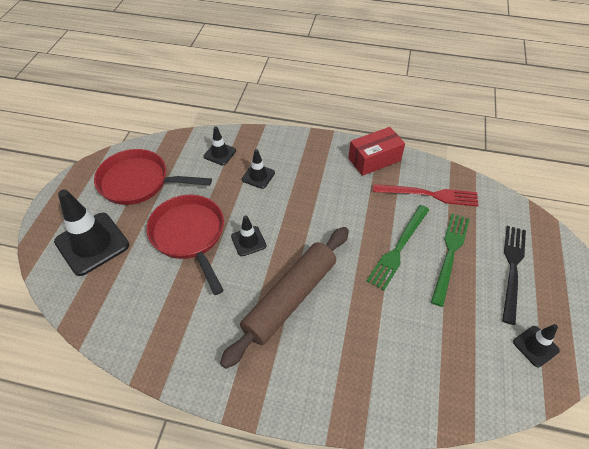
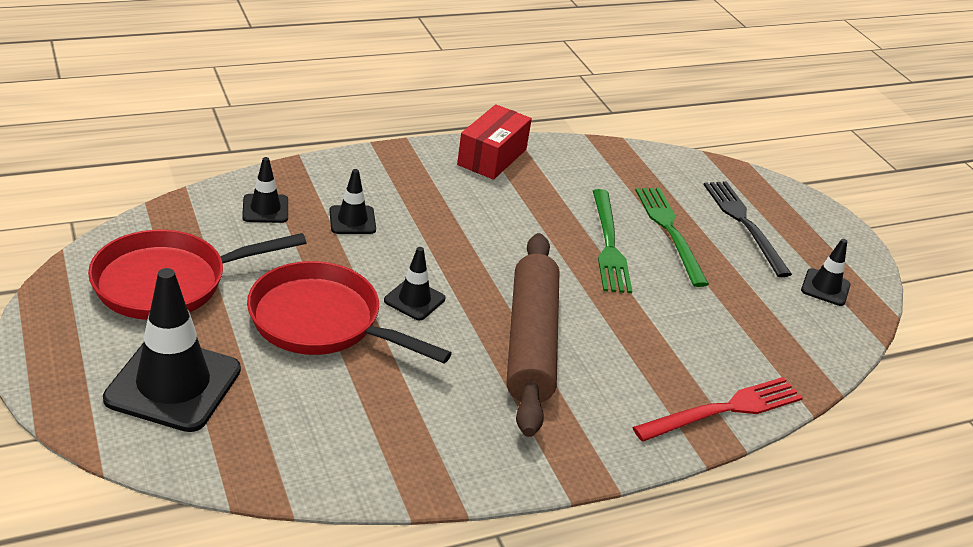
camera: 40 degrees left, 15 degrees down
red fork [373,184,479,207] -> red fork moved to [633,377,803,442]

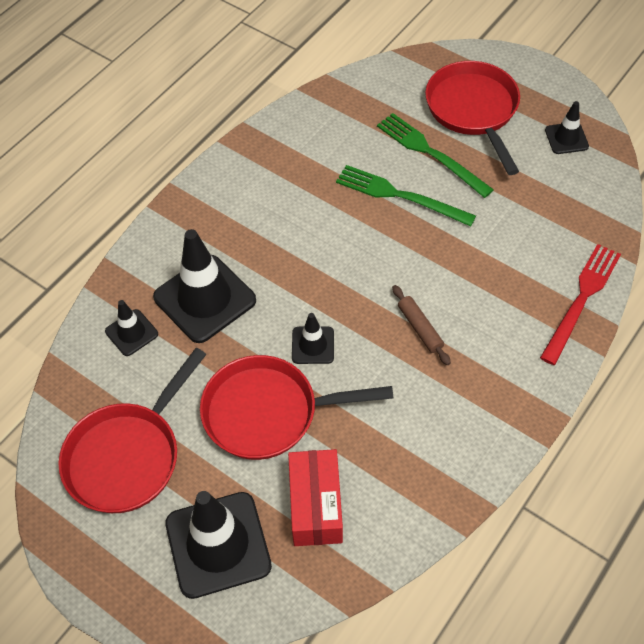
camera: 25 degrees left, 20 degrees up
black traffic cone [329,169,376,234] -> black traffic cone [153,229,256,343], size x1.96
red box [457,104,532,180] -> red box moved to [288,449,343,546]
brown rolling pin [506,233,560,437] -> brown rolling pin [392,285,451,365], size x0.42
green fork [593,189,632,293] -> green fork turned 150 degrees clockwise [336,165,476,226]
black fork [704,181,792,277] -> red pan [425,61,520,175]

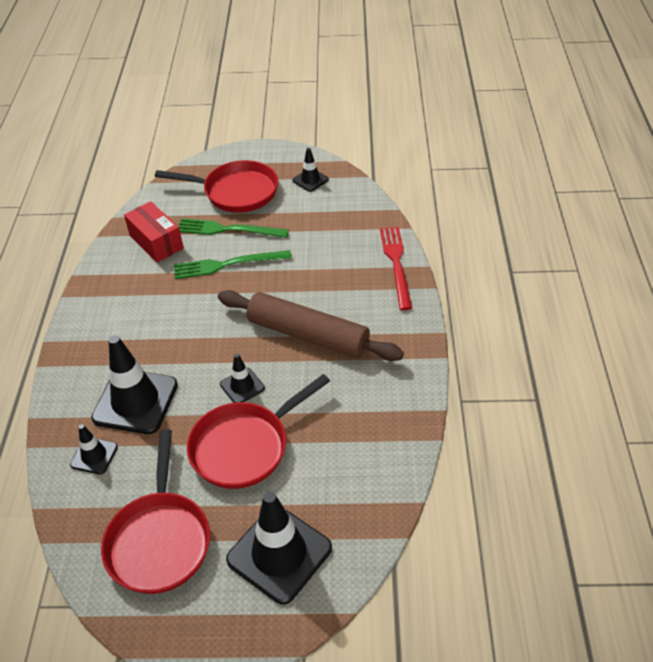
camera: 35 degrees left, 10 degrees down
red box [288,449,343,546] -> red box moved to [124,201,184,262]
brown rolling pin [392,285,451,365] -> brown rolling pin [218,290,404,361], size x2.39
red pan [425,61,520,175] -> red pan turned 150 degrees clockwise [155,160,278,213]

